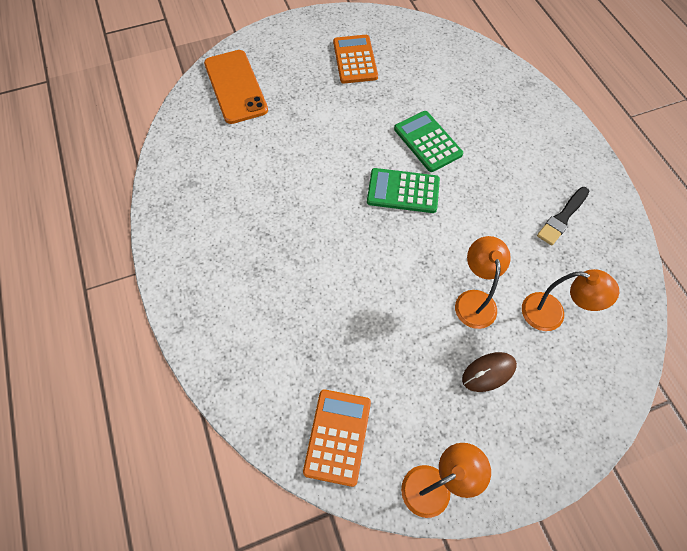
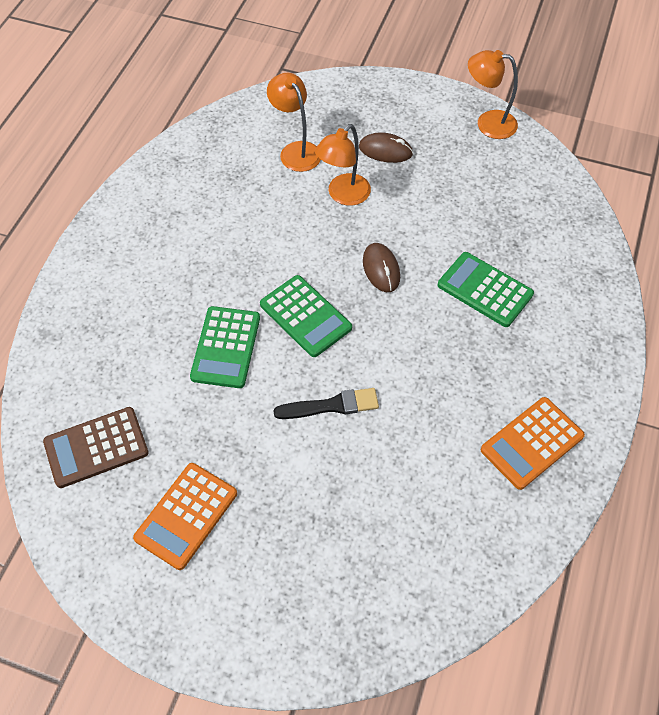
camera: 140 degrees left, 5 degrees down
orange phone [204,50,268,124] -> none
orange calculator [303,389,371,487] -> orange calculator moved to [481,397,585,490]
black brush [537,187,589,246] -> black brush moved to [273,388,379,419]
none -> brown calculator [43,407,149,488]
none -> brown mouse [363,243,400,292]
none -> green calculator [438,252,534,327]

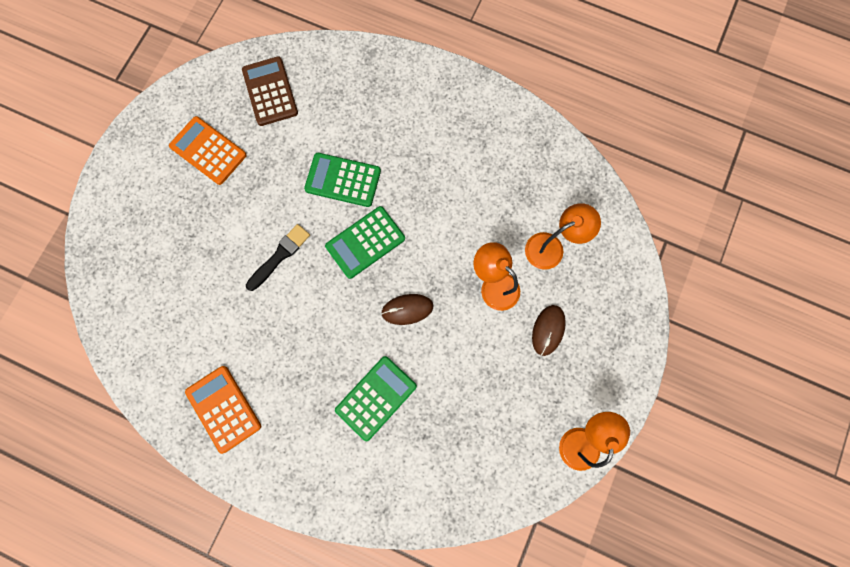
camera: 95 degrees right, 20 degrees up
black brush [273,388,379,419] -> black brush turned 135 degrees counterclockwise [246,224,310,291]

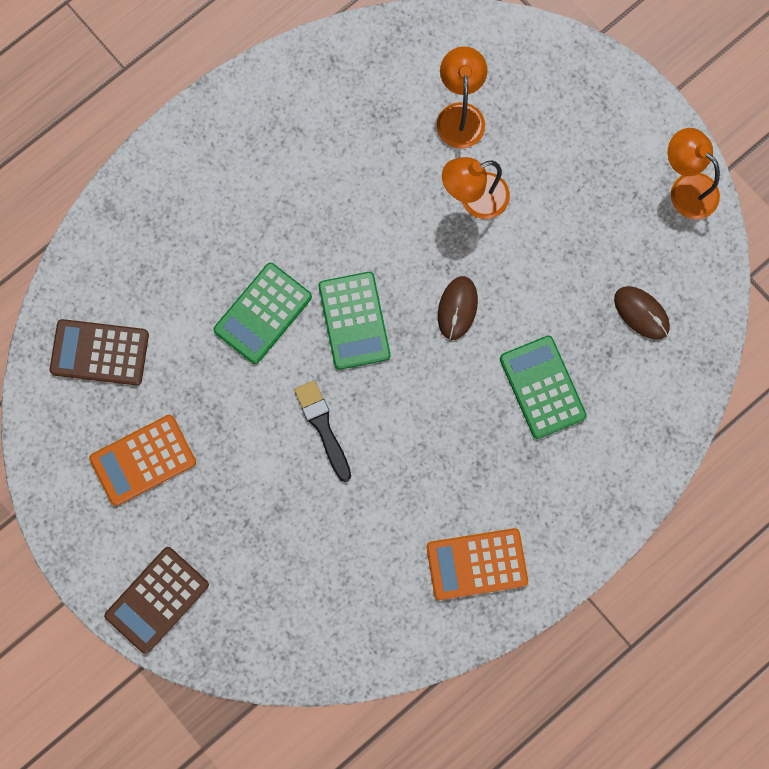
camera: 65 degrees left, 0 degrees up
brown mouse [532,305,566,356] -> brown mouse moved to [614,286,670,340]
none -> brown calculator [104,547,209,654]

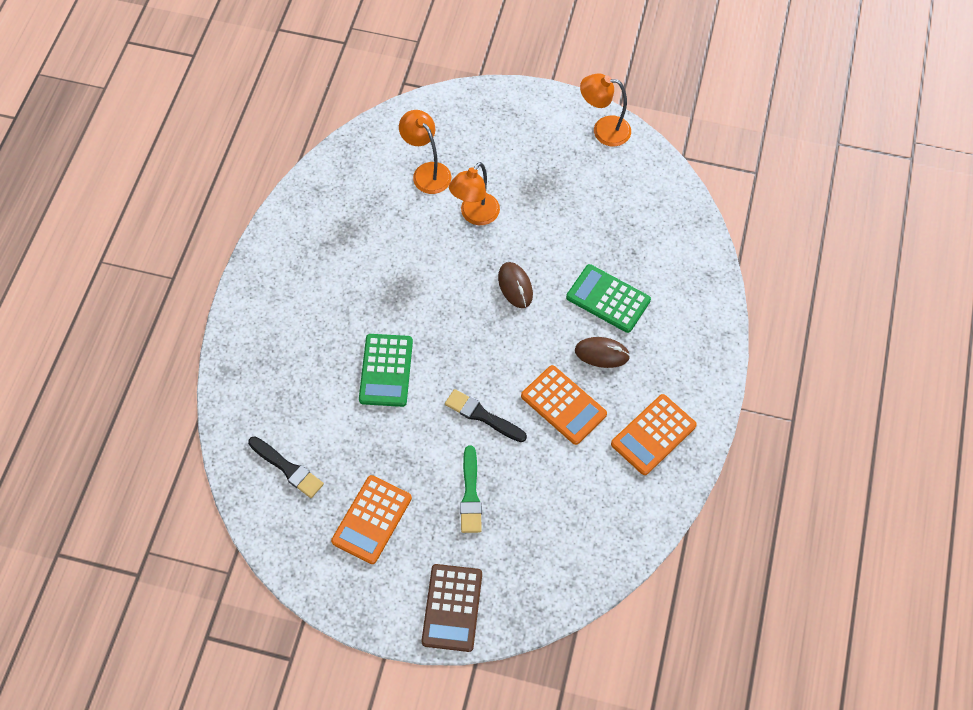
camera: 35 degrees left, 15 degrees down
brown calculator [49,319,149,385] -> black brush [248,436,324,498]
green calculator [319,272,391,370] -> none
brown mouse [614,286,670,340] -> brown mouse moved to [575,337,630,368]
none -> green brush [460,446,482,533]
none -> orange calculator [521,365,607,445]

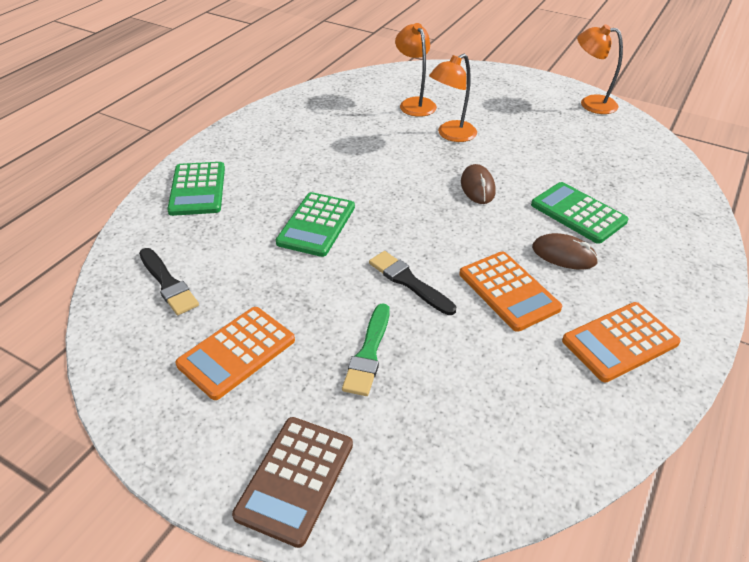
camera: 15 degrees right, 20 degrees down
none -> green calculator [167,162,225,216]

